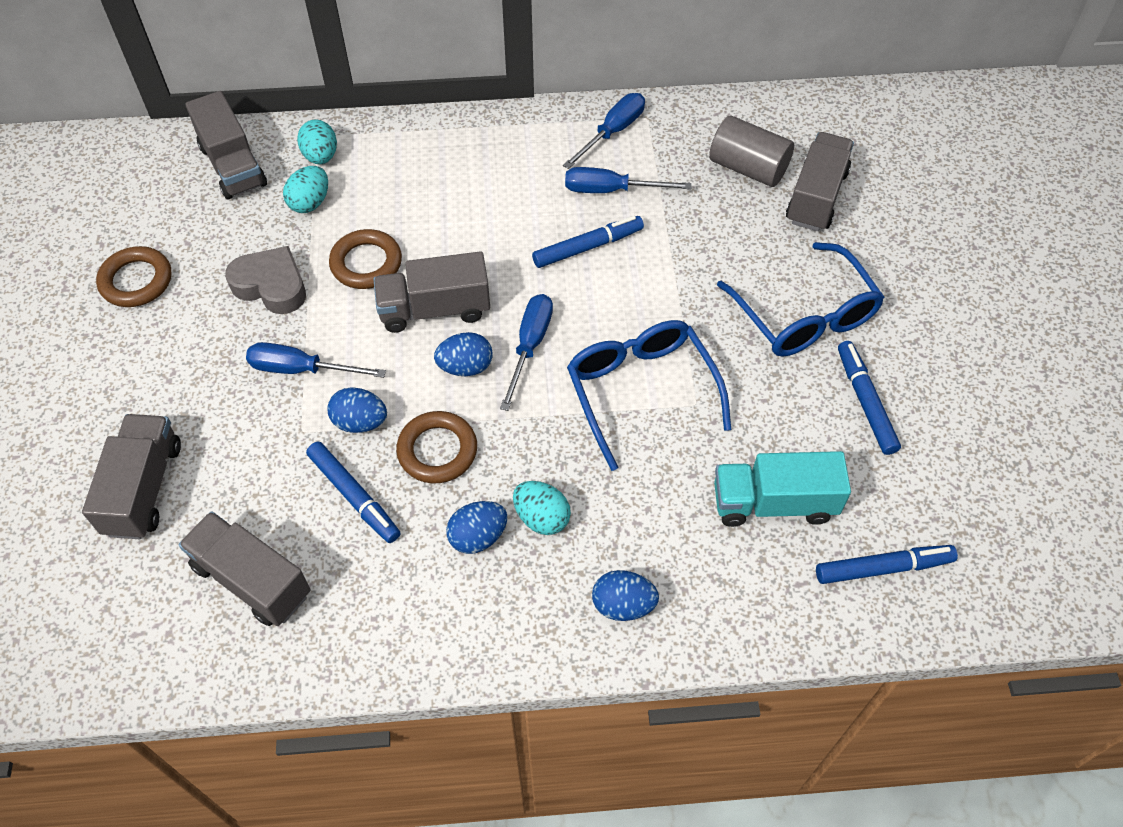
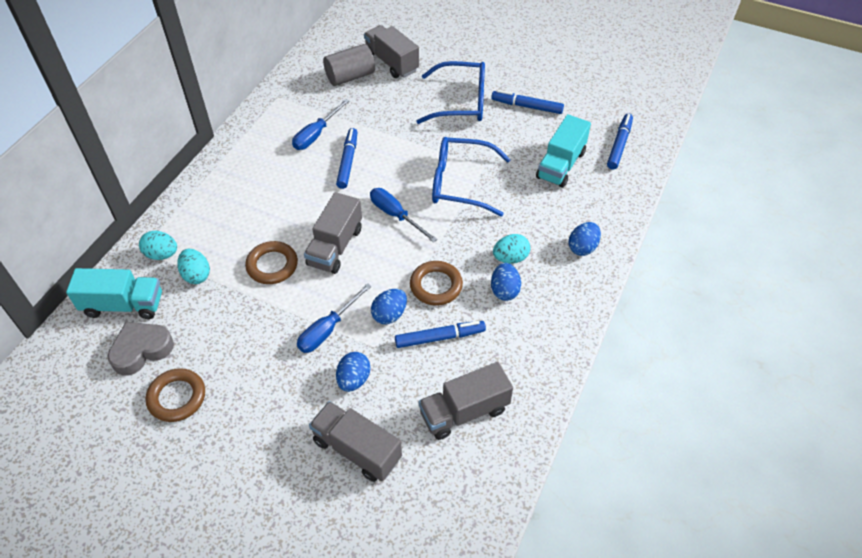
camera: 60 degrees left, 5 degrees down
grey truck [185,91,267,199] -> turquoise truck [66,268,162,319]
grey heart [225,246,306,314] -> grey heart moved to [107,322,174,376]
blue egg [434,332,493,376] -> blue egg moved to [336,352,370,392]
blue screwdriver [563,93,645,169] -> none

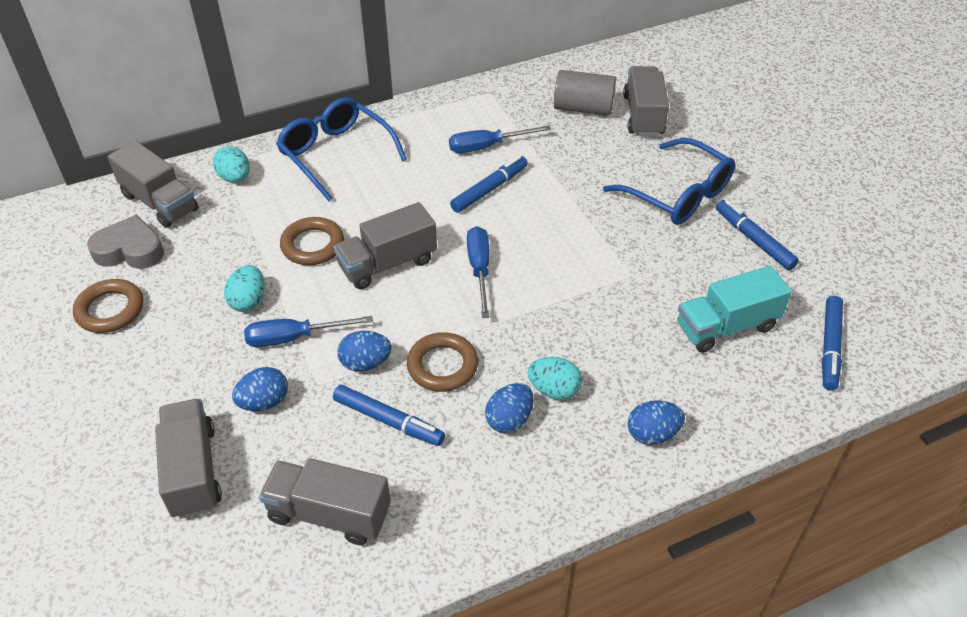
camera: 40 degrees right, 5 degrees down
turquoise truck [66,268,162,319] -> grey truck [107,140,198,228]
turquoise egg [177,249,210,284] -> turquoise egg moved to [224,265,265,312]
blue glasses [432,137,511,216] -> blue glasses moved to [276,97,407,201]
blue marker [607,114,633,170] -> blue marker turned 135 degrees clockwise [822,296,843,391]

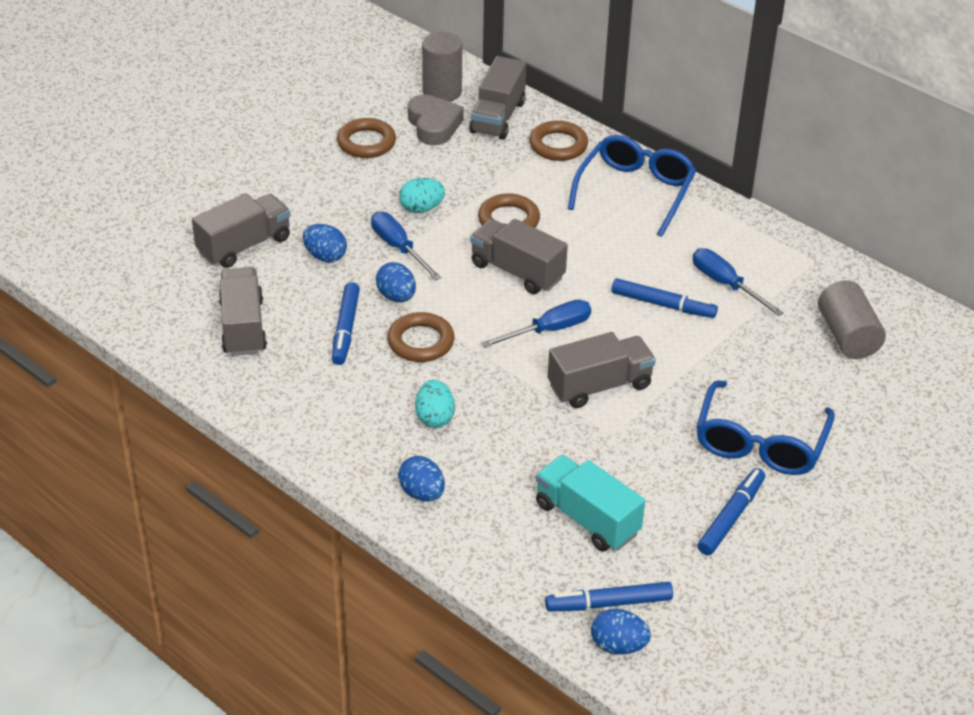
camera: 65 degrees right, 5 degrees down
turquoise egg [213,146,250,183] -> brown ring [529,121,588,161]
blue egg [485,383,534,433] -> blue egg moved to [591,609,651,655]
grey truck [623,66,669,136] -> grey truck moved to [548,332,656,408]
none -> grey cylinder [422,32,462,102]

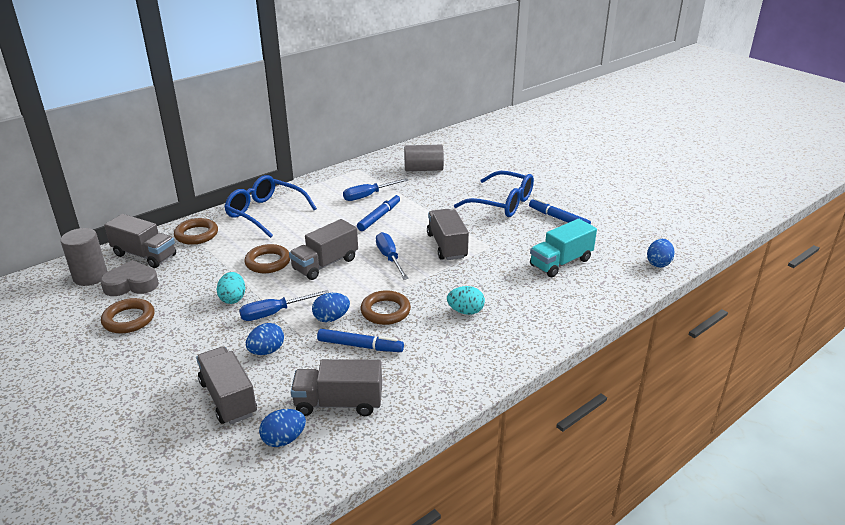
camera: 80 degrees left, 10 degrees down
blue egg [398,456,445,501] -> blue egg moved to [259,409,306,447]
blue marker [545,582,673,612] -> none

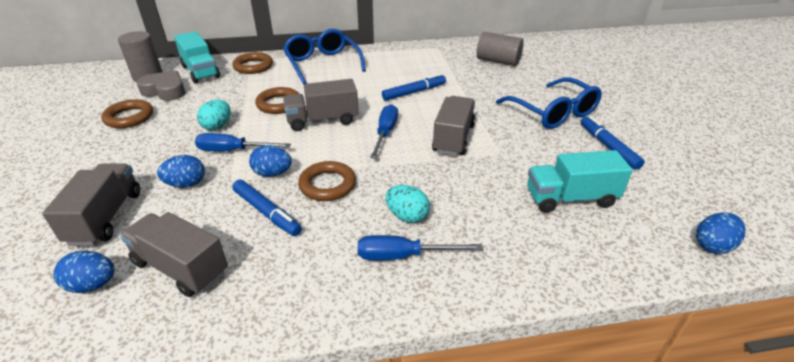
camera: 30 degrees right, 5 degrees up
grey truck [104,214,176,268] -> turquoise truck [174,31,220,83]
blue screwdriver [343,178,408,201] -> blue screwdriver moved to [358,235,483,260]

